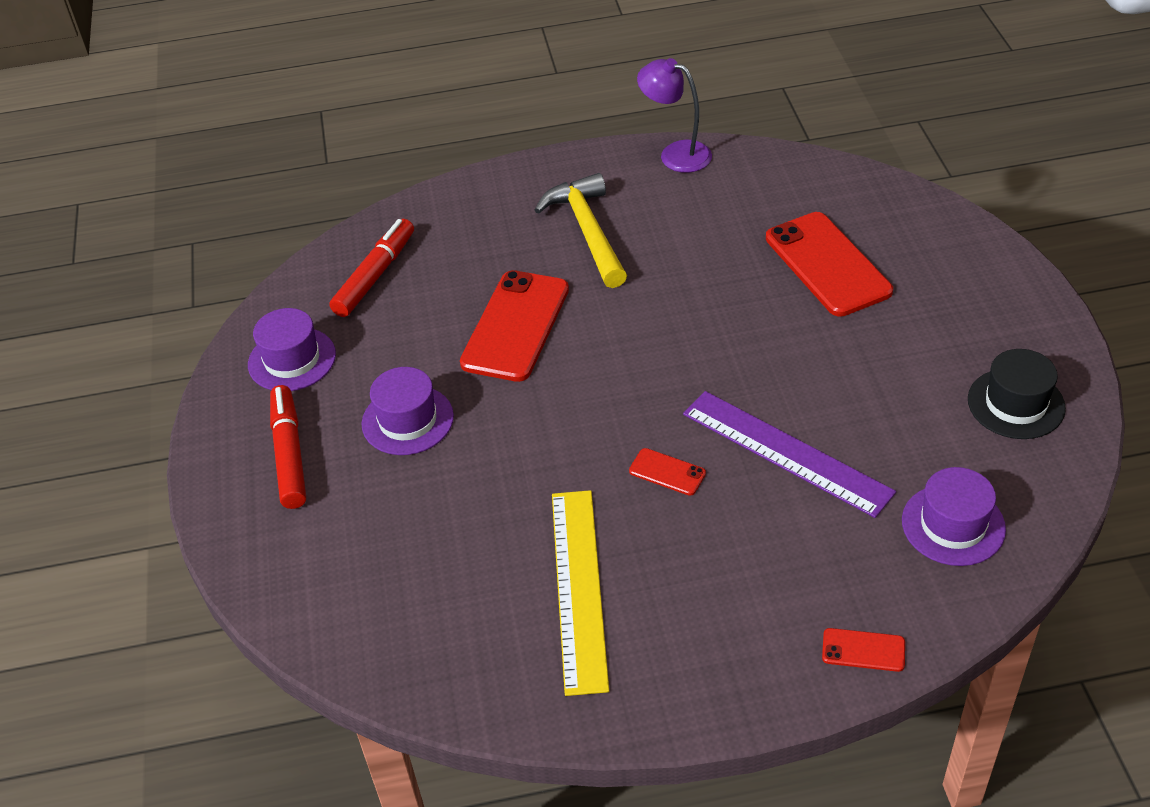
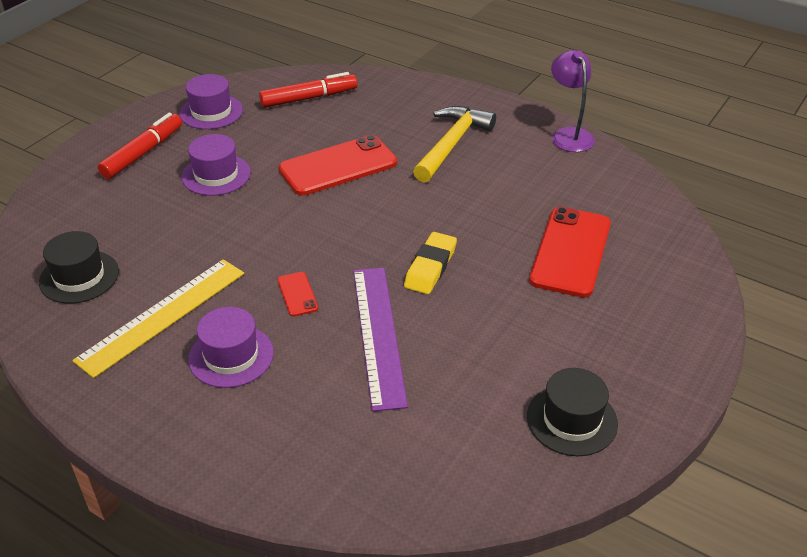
camera: 40 degrees right, 5 degrees down
red phone [822,628,905,672] -> none
purple hat [902,467,1006,566] -> purple hat moved to [188,307,274,388]
none -> black hat [39,231,119,304]
none -> yellow eraser [404,232,457,294]

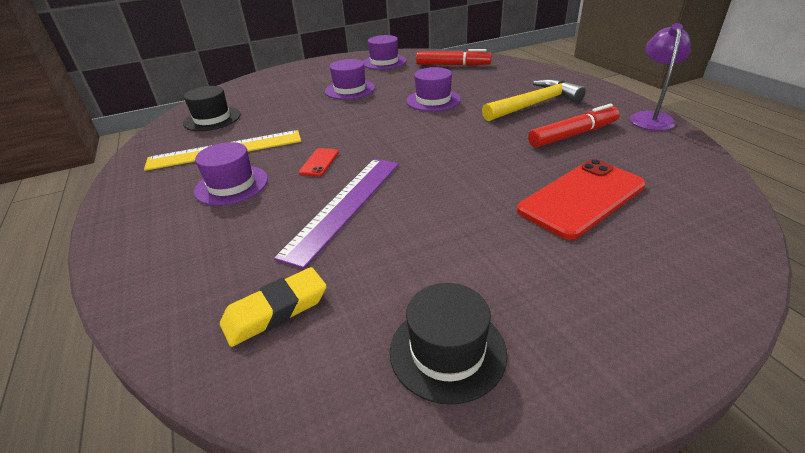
camera: 35 degrees right, 5 degrees down
red marker [98,113,182,179] -> red marker moved to [528,104,620,148]
red phone [279,135,397,196] -> purple hat [406,67,461,111]
yellow eraser [404,232,457,294] -> yellow eraser moved to [220,267,327,347]

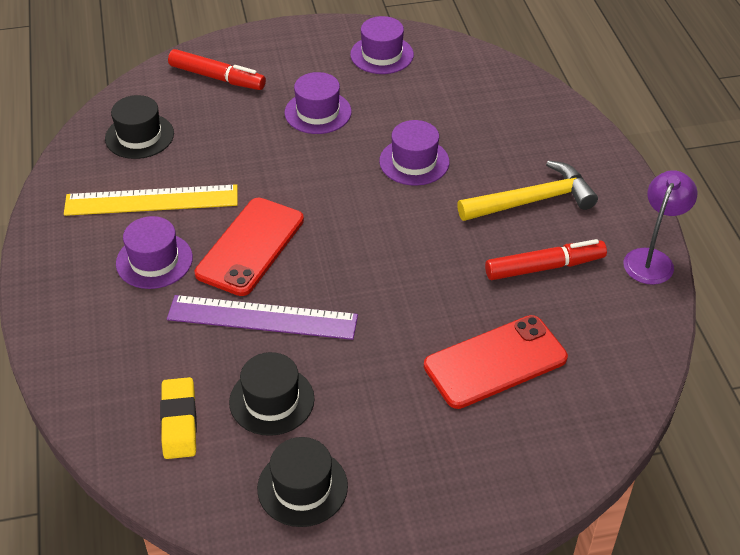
camera: 10 degrees right, 10 degrees up
yellow eraser [220,267,327,347] -> yellow eraser turned 75 degrees counterclockwise [160,377,197,459]
purple ruler [274,159,399,269] -> purple ruler turned 60 degrees clockwise [167,295,358,340]
red phone [299,148,339,176] -> red phone [195,198,304,296], size x2.21
red marker [416,49,492,66] -> red marker moved to [168,49,266,90]
none -> black hat [229,352,315,436]

